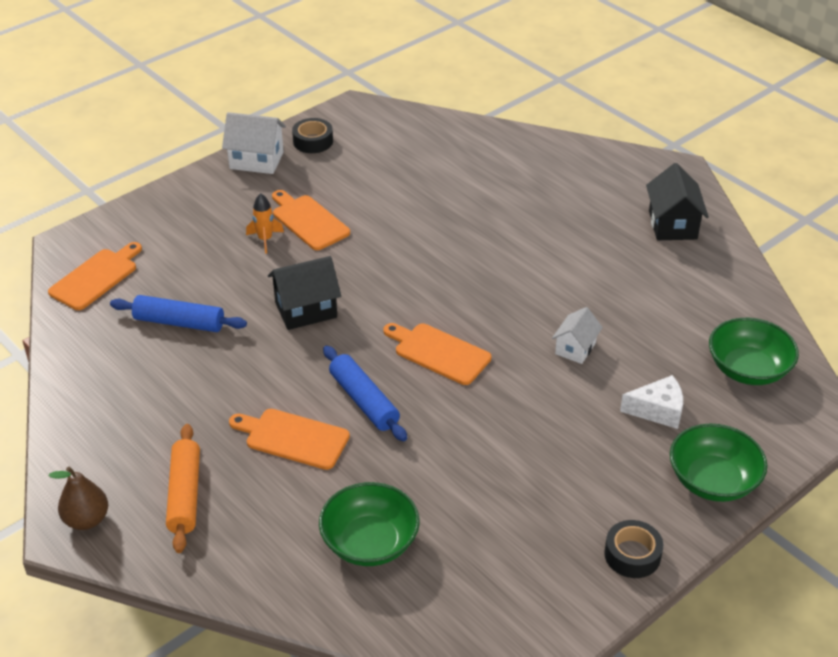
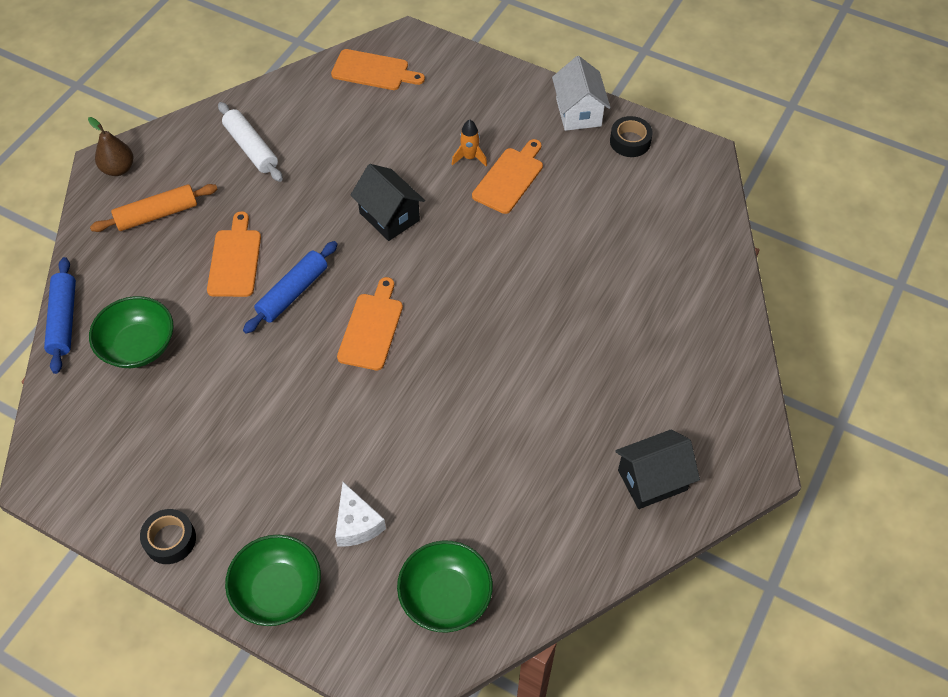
camera: 70 degrees right, 15 degrees up
blue rolling pin [110,295,247,332] -> blue rolling pin moved to [44,257,76,374]
white house [552,307,603,364] -> none
none -> white rolling pin [218,102,283,182]

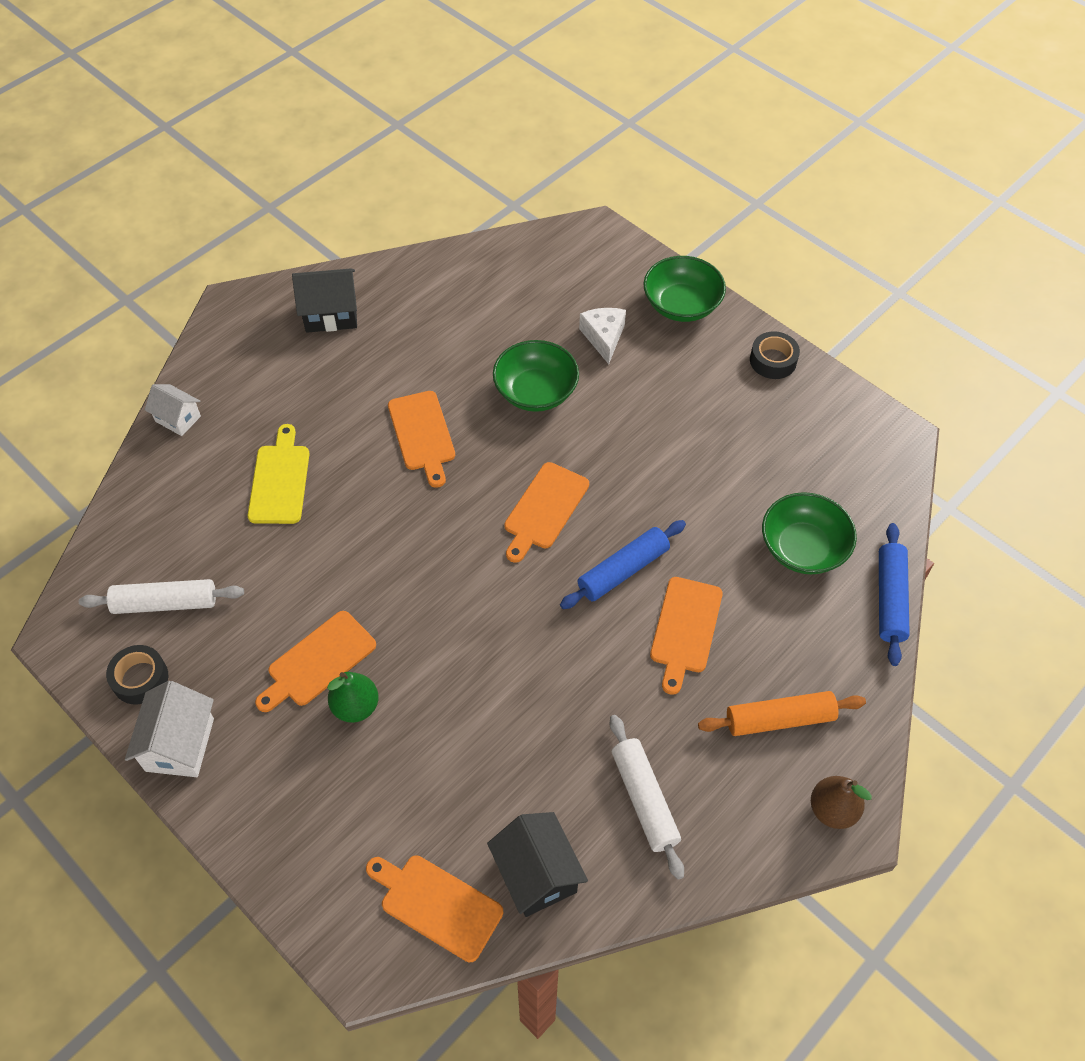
camera: 165 degrees left, 0 degrees up
black house [351,164,425,241] -> black house moved to [487,812,588,917]
green bowl [397,540,493,633] -> green bowl moved to [493,340,579,412]
orange rocket [452,120,487,167] -> green pear [327,672,379,723]
none -> white rolling pin [79,579,244,614]
none -> white house [145,384,201,436]
none -> yellow cutting board [248,424,309,524]
none -> orange cutting board [388,391,455,488]

